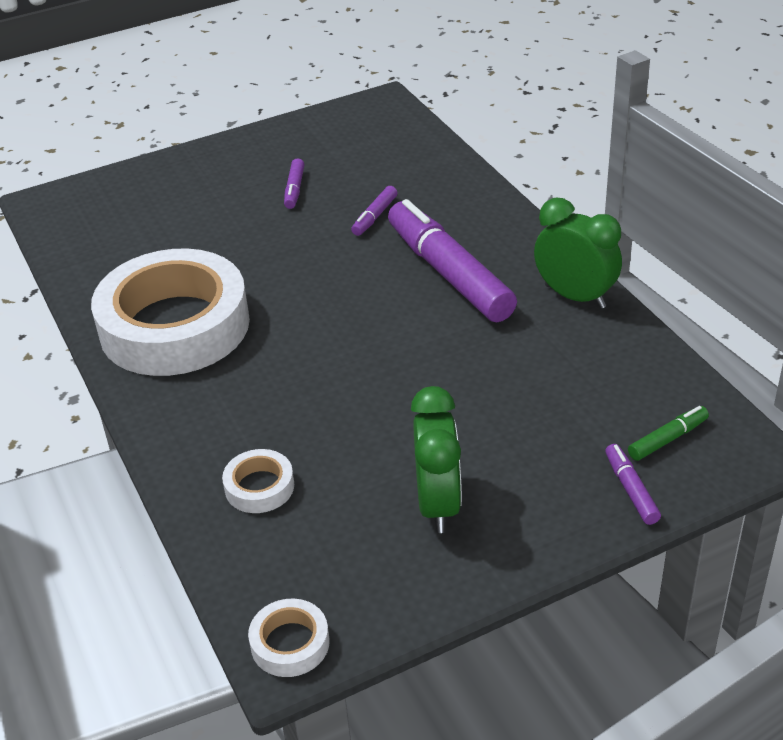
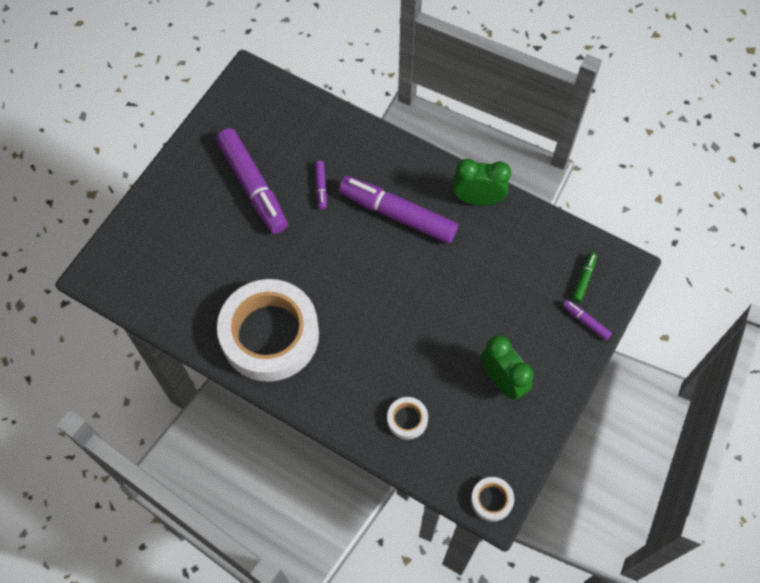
camera: 35 degrees left, 25 degrees up
purple marker [284,158,305,209] -> purple marker [216,128,288,234], size x2.35

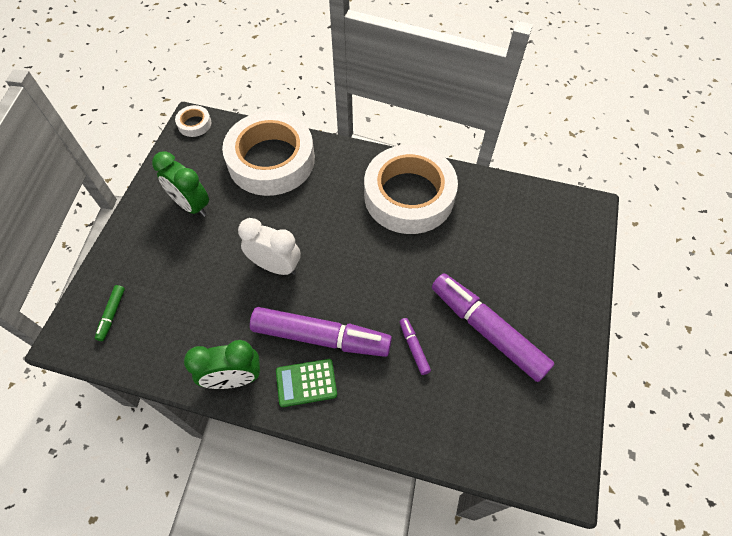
camera: 165 degrees right, 5 degrees down
white tape [387,397,428,440] -> white tape [222,111,315,196], size x2.50
purple marker [563,300,612,340] -> none
none -> white clock [238,218,301,275]
none -> green calculator [276,359,337,407]

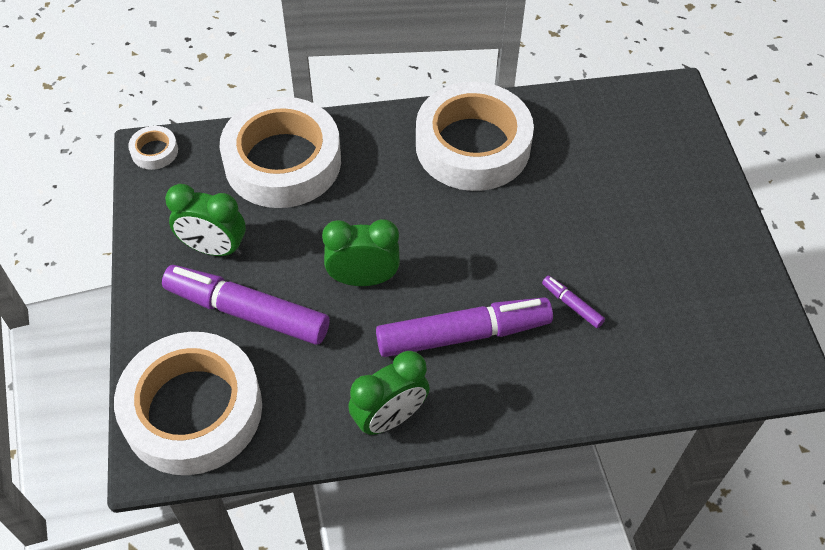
camera: 25 degrees left, 5 degrees down
green marker [95,285,125,341] -> white tape [114,332,262,475]
white clock [238,218,301,275] -> green clock [322,219,400,286]
green calculator [276,359,337,407] -> none
purple marker [432,273,555,382] -> purple marker moved to [162,265,329,345]

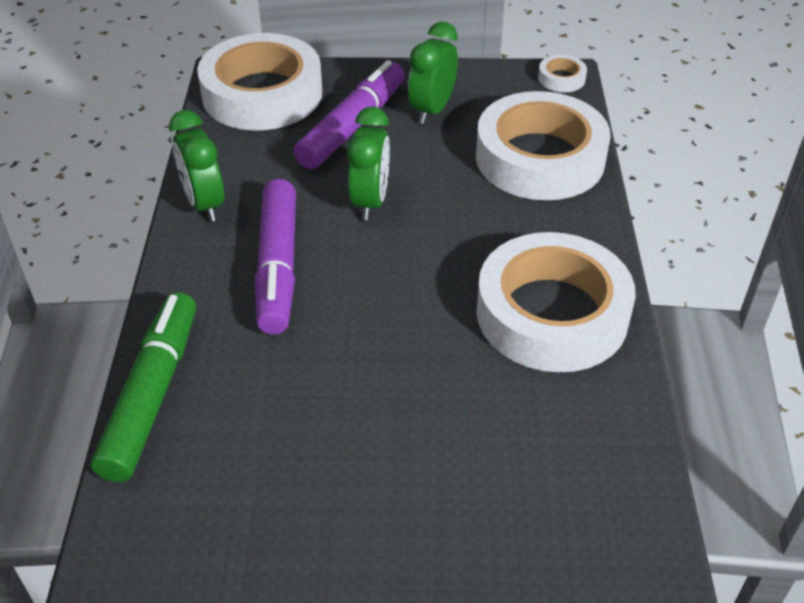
camera: 100 degrees right, 10 degrees down
purple marker [542,275,605,328] -> none
none -> green marker [91,292,196,482]

